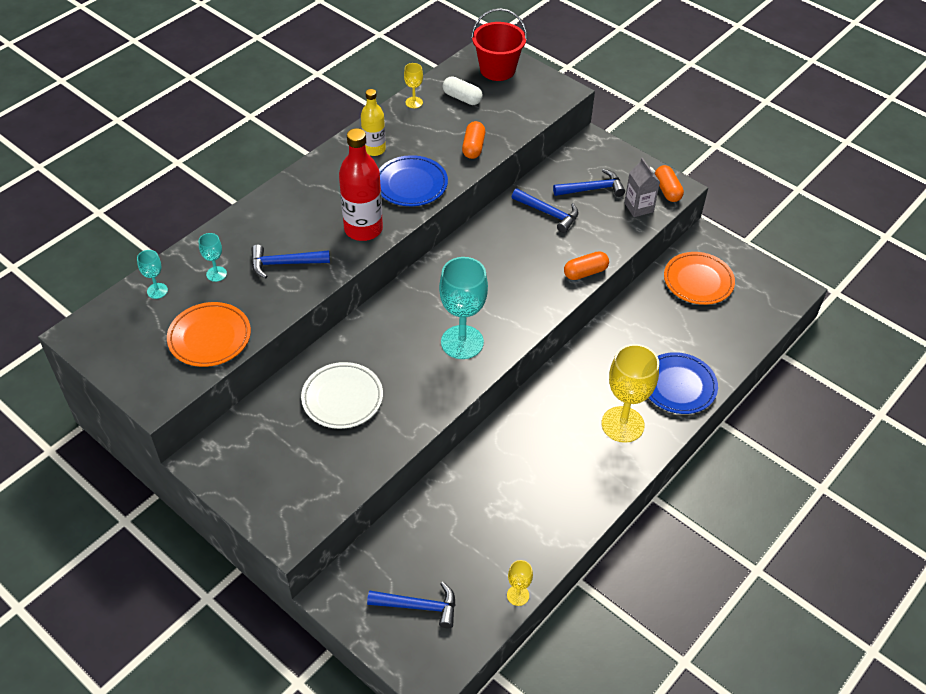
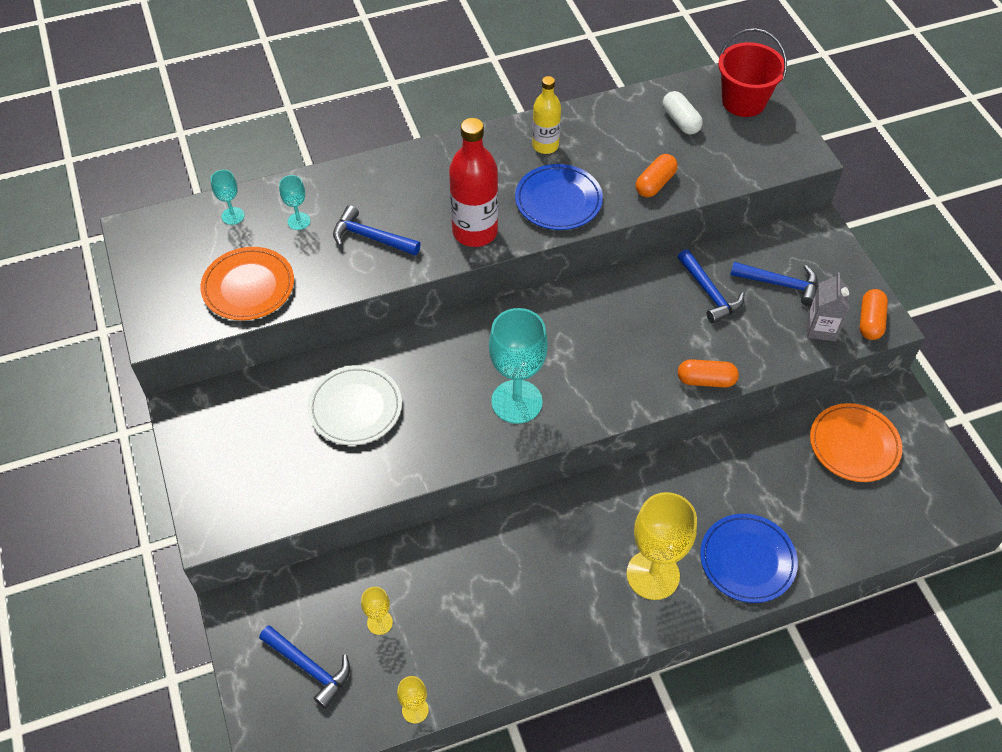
camera: 30 degrees right, 5 degrees up
yellow goblet [404,63,423,108] -> yellow goblet moved to [361,587,393,635]

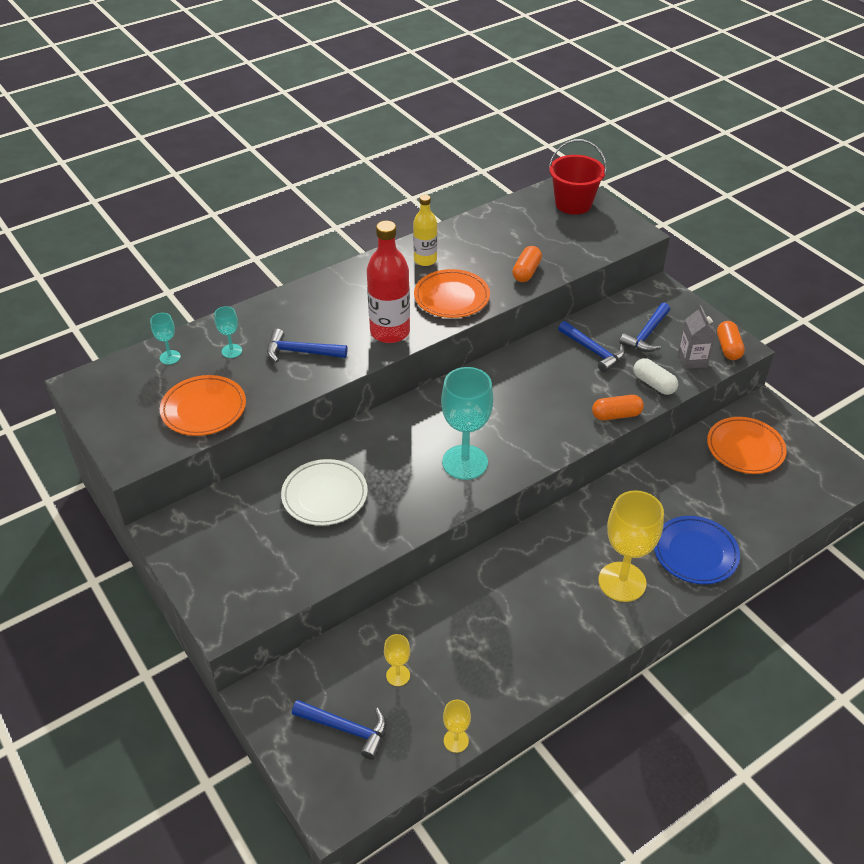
camera: 15 degrees left, 10 degrees down
blue plate [515,164,603,230] -> orange plate [414,269,490,318]
white capsule [663,91,703,134] -> white capsule moved to [633,358,678,395]
blue hammer [730,262,818,306] -> blue hammer turned 120 degrees clockwise [620,303,670,352]

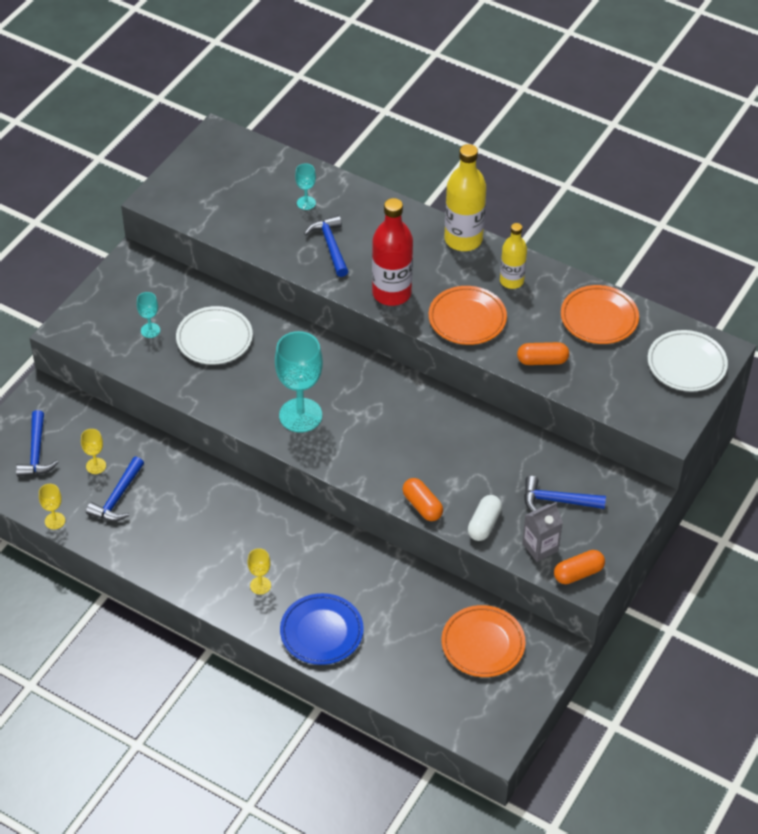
camera: 65 degrees right, 5 degrees up
turquoise goblet [150,313,181,365] -> turquoise goblet moved to [137,292,160,338]
orange plate [160,375,246,436] -> orange plate moved to [561,285,639,344]
red bucket [549,139,607,214] -> white plate [648,330,728,392]
blue hammer [558,321,625,372] -> blue hammer moved to [86,457,144,521]
yellow goblet [599,490,664,602] -> yellow goblet [247,548,271,595], size x0.47
none -> yellow bottle [444,144,486,251]

